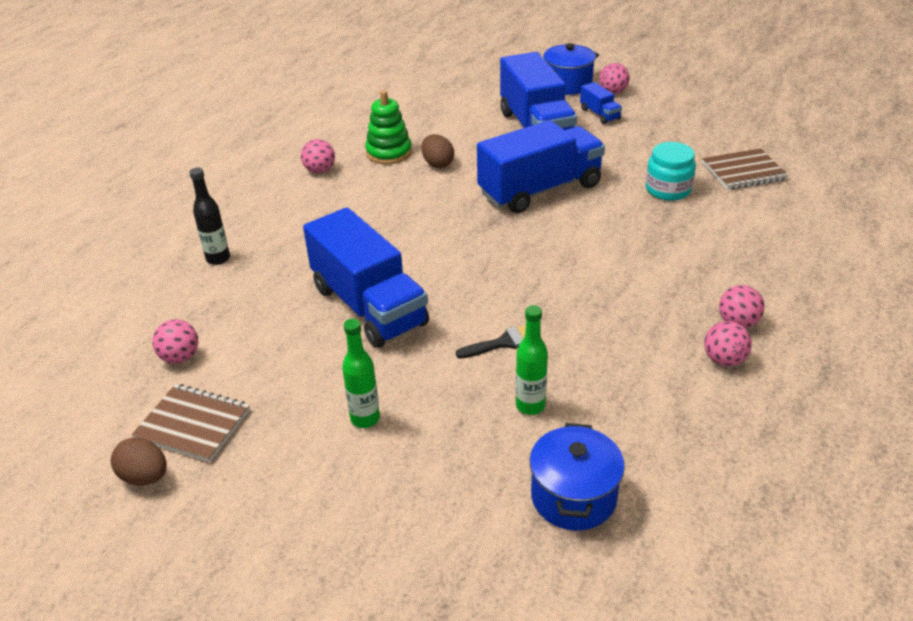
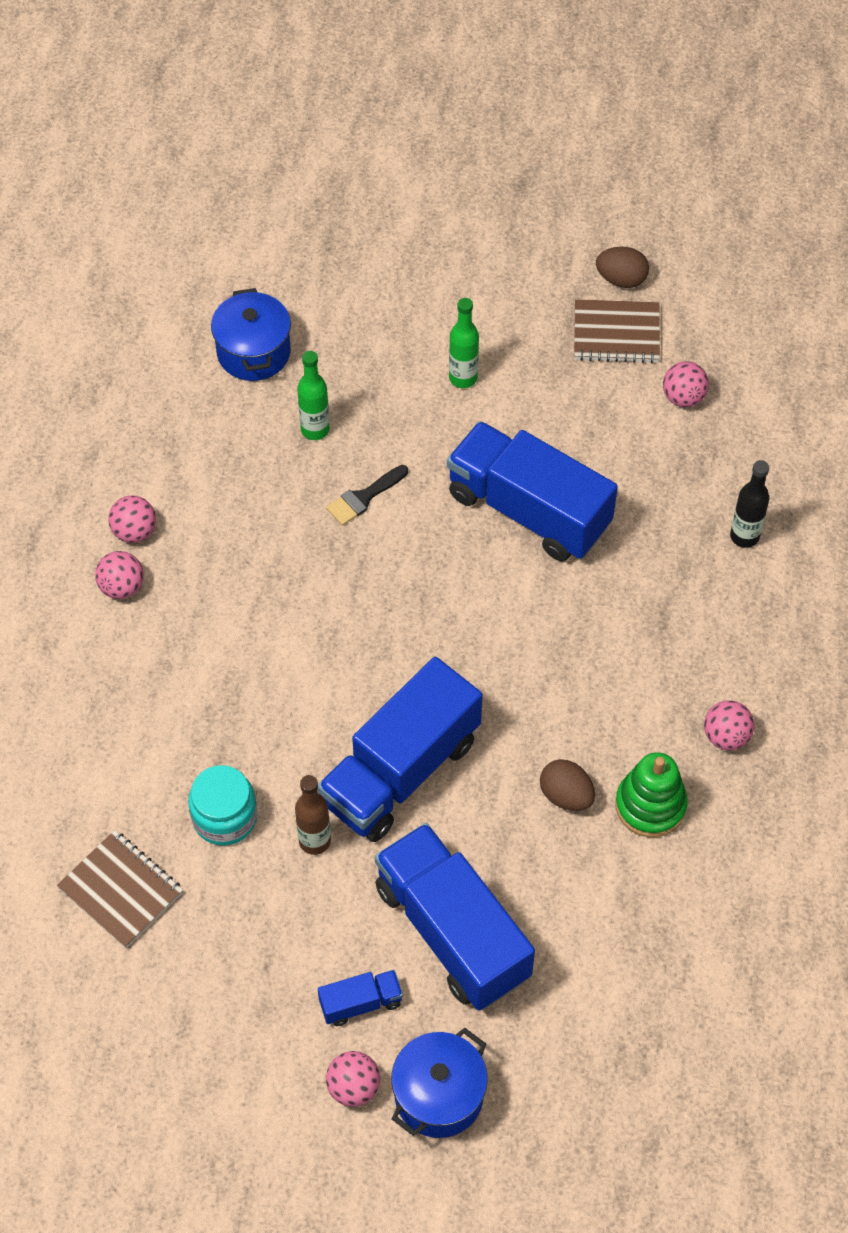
camera: 160 degrees right, 20 degrees up
blue truck [580,82,622,124] -> blue truck turned 120 degrees clockwise [318,970,403,1026]
brown notebook [702,148,789,190] -> brown notebook turned 75 degrees clockwise [57,830,183,948]
none -> brown bottle [295,775,331,855]

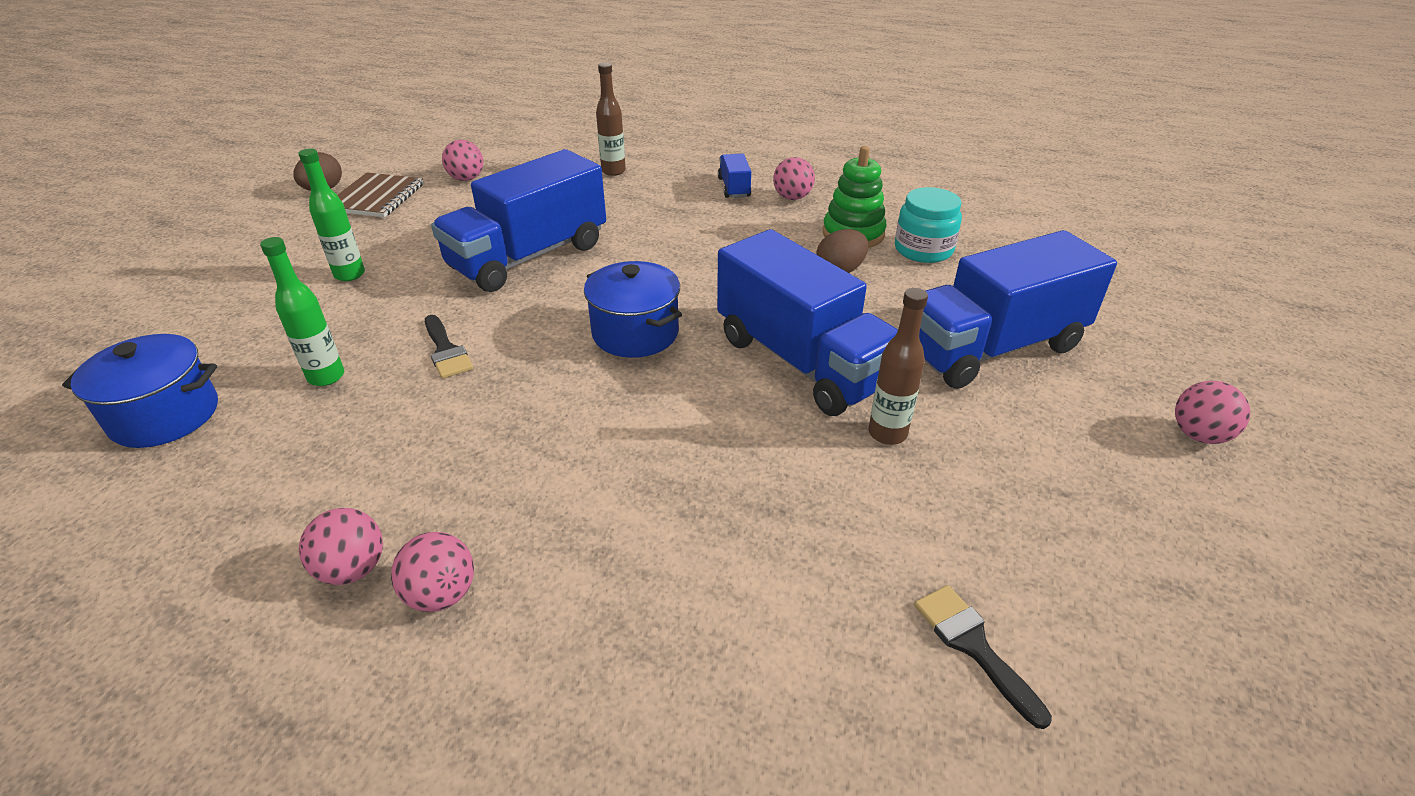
camera: 80 degrees left, 20 degrees down
brown notebook [57,830,183,948] -> black brush [914,585,1052,729]
turquoise jar [188,765,257,846] -> turquoise jar moved to [895,187,962,263]
blue truck [318,970,403,1026] -> blue truck moved to [718,153,751,198]
blue pot [391,1028,488,1138] -> blue pot moved to [584,261,682,358]
black bottle [730,460,769,548] -> brown bottle [596,63,626,176]

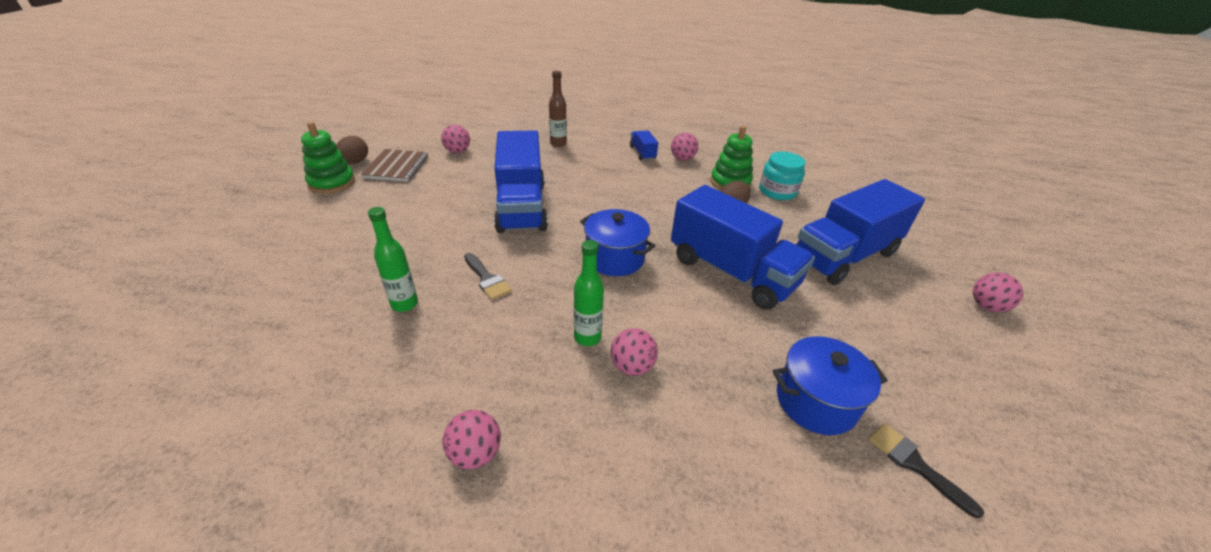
camera: 10 degrees left, 0 degrees up
blue pot [62,334,218,448] -> blue pot moved to [773,336,888,435]
green bottle [298,149,365,281] -> green bottle moved to [574,240,604,346]
pink ball [391,532,474,612] -> pink ball moved to [611,328,658,376]
blue truck [431,149,606,292] -> blue truck turned 45 degrees counterclockwise [494,130,548,233]
brown bottle [868,288,928,445] -> none
none -> green stacking toy [301,122,355,194]

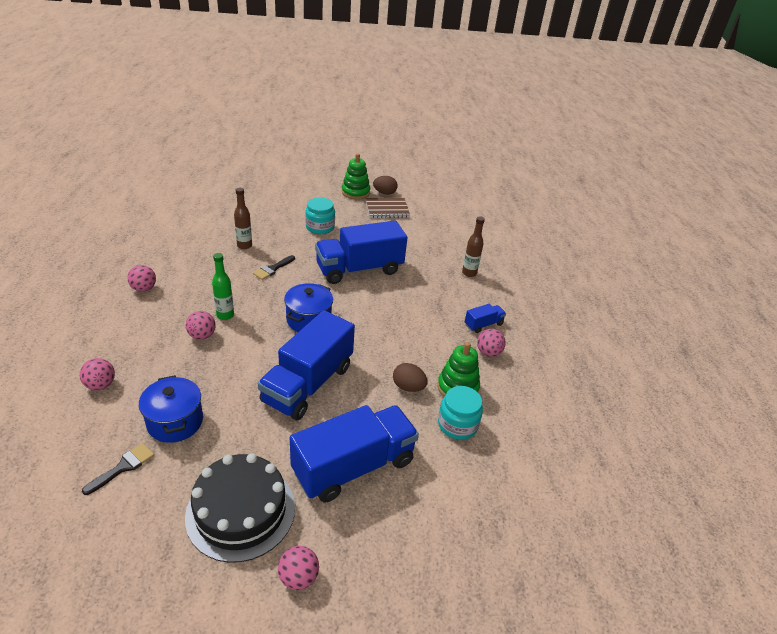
camera: 75 degrees right, 0 degrees up
green bottle [368,207,418,312] -> brown bottle [234,188,252,249]
pink ball [441,125,470,153] -> pink ball moved to [80,358,115,390]
blue truck [796,179,925,285] -> blue truck turned 105 degrees clockwise [290,405,419,502]
none -> black cake [185,453,295,563]
none -> turquoise jar [305,197,335,234]

